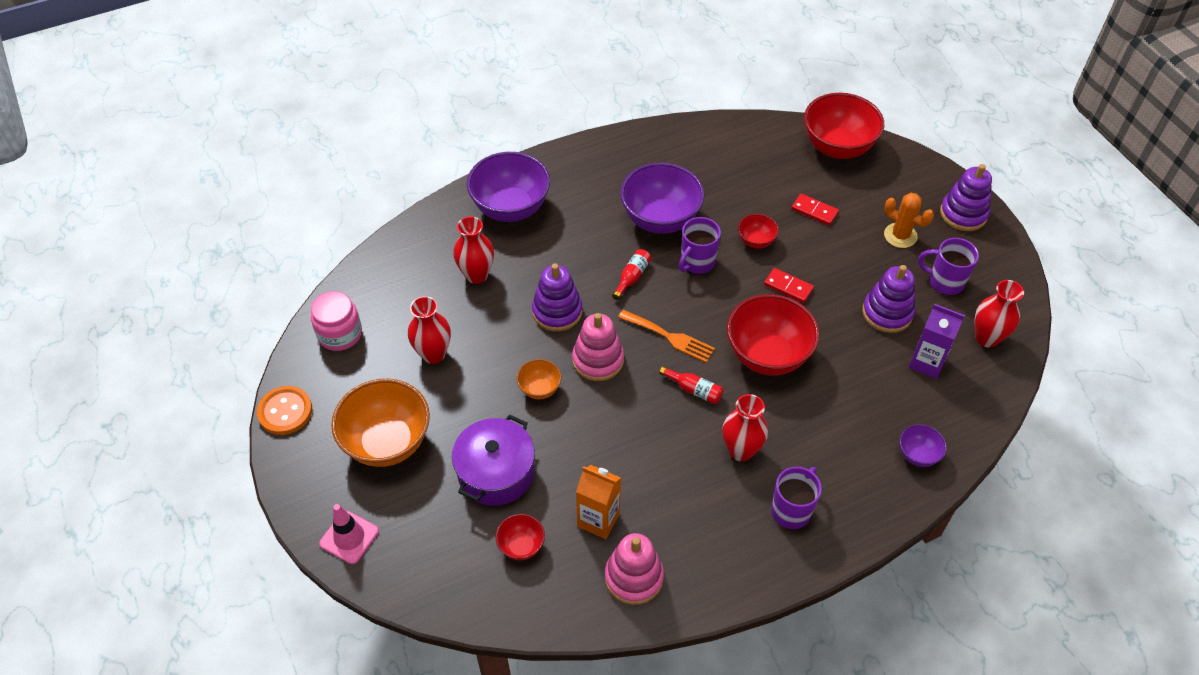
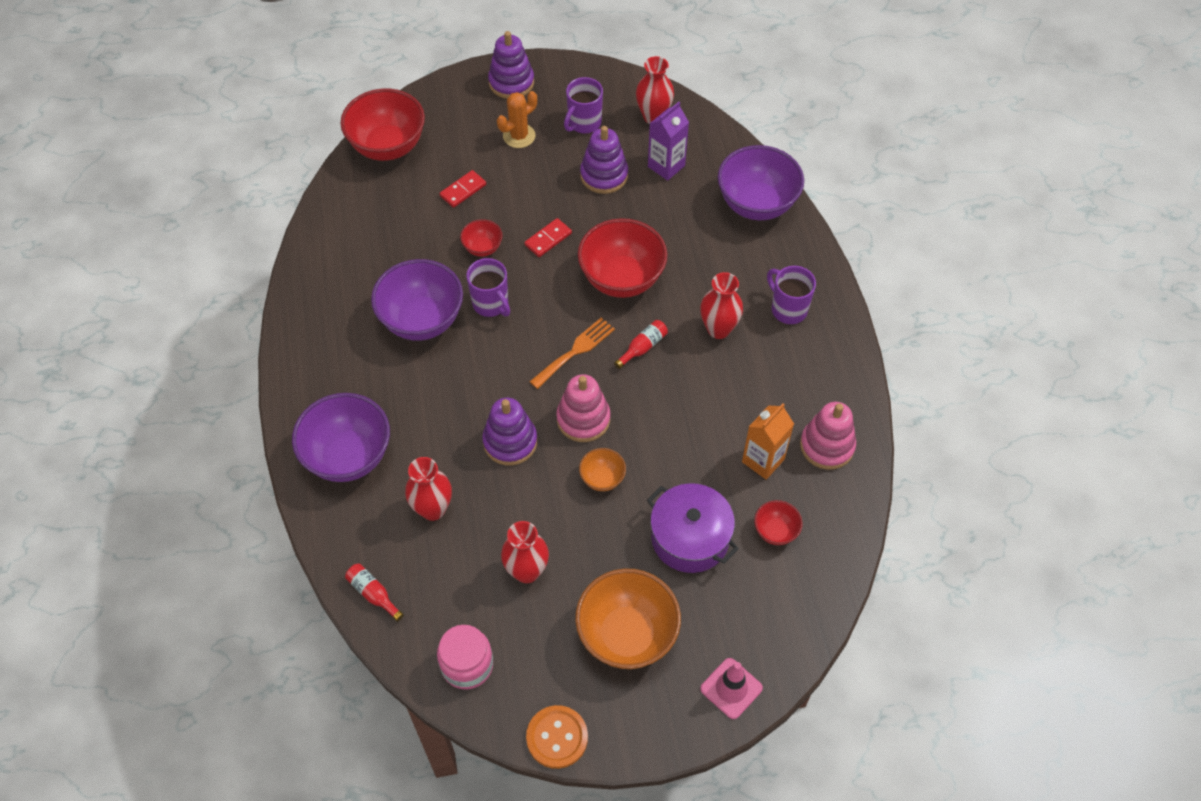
camera: 75 degrees left, 5 degrees up
red bottle [612,249,651,300] -> red bottle moved to [345,564,404,621]
purple bowl [899,424,947,467] -> purple bowl [718,145,804,220], size x2.07

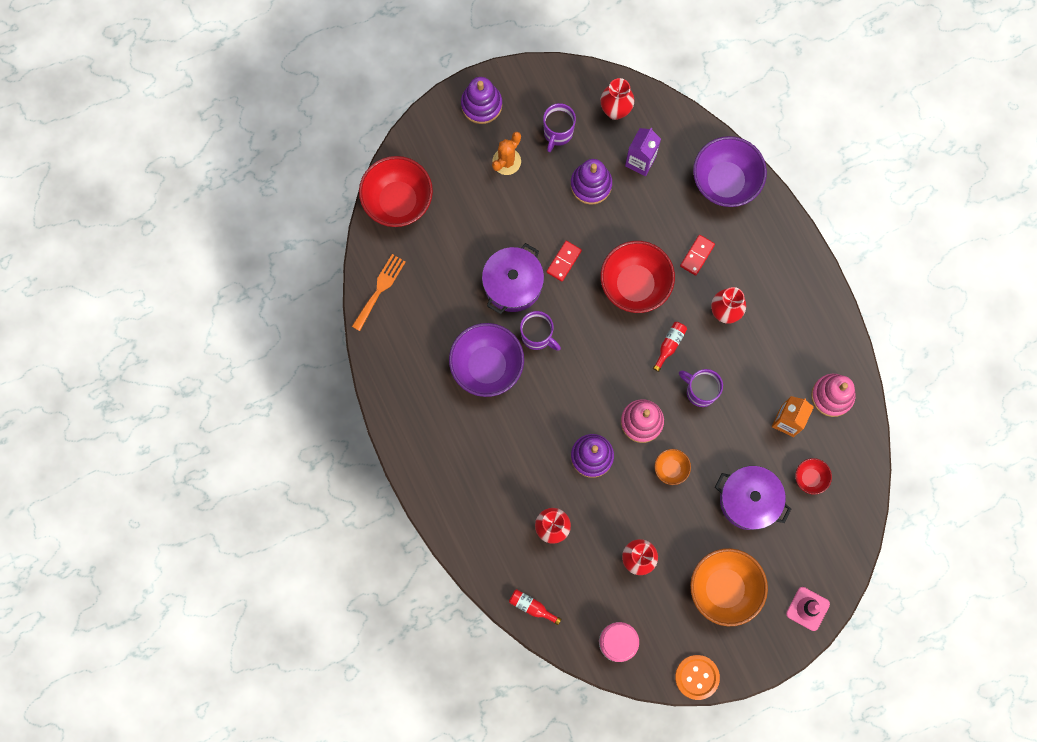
camera: 15 degrees left, 20 degrees up
purple bowl [292,393,390,482] -> none
red domino [440,170,486,208] -> red domino moved to [680,235,715,276]
red bowl [460,219,503,257] -> purple pot [482,243,544,314]
orange fork [529,318,615,389] -> orange fork moved to [352,254,406,331]
purple mug [767,266,816,324] -> purple mug moved to [679,369,723,407]

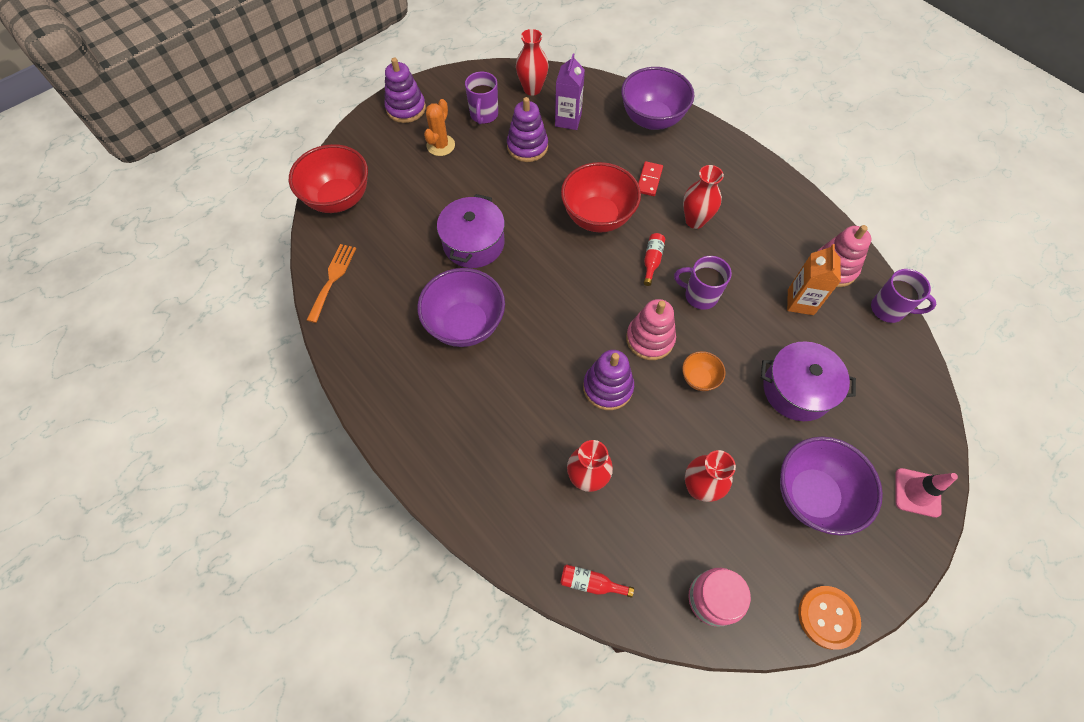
camera: 15 degrees left, 15 degrees down
purple mug [520,311,561,351] -> purple mug moved to [871,269,936,323]
red domino [546,241,582,282] -> none
orange bowl [690,548,768,626] -> purple bowl [780,437,883,536]
red bowl [795,458,832,495] -> none

